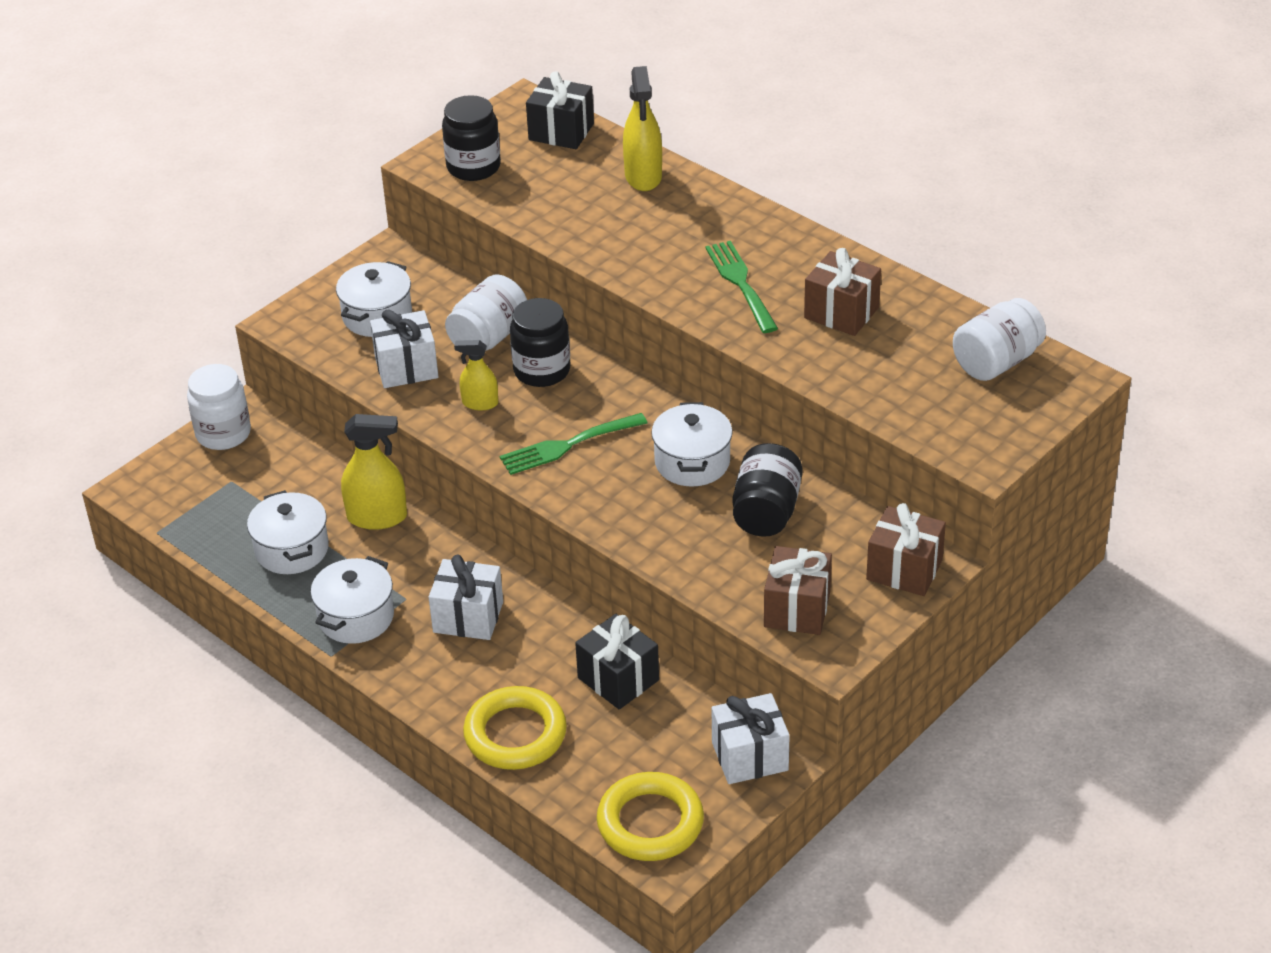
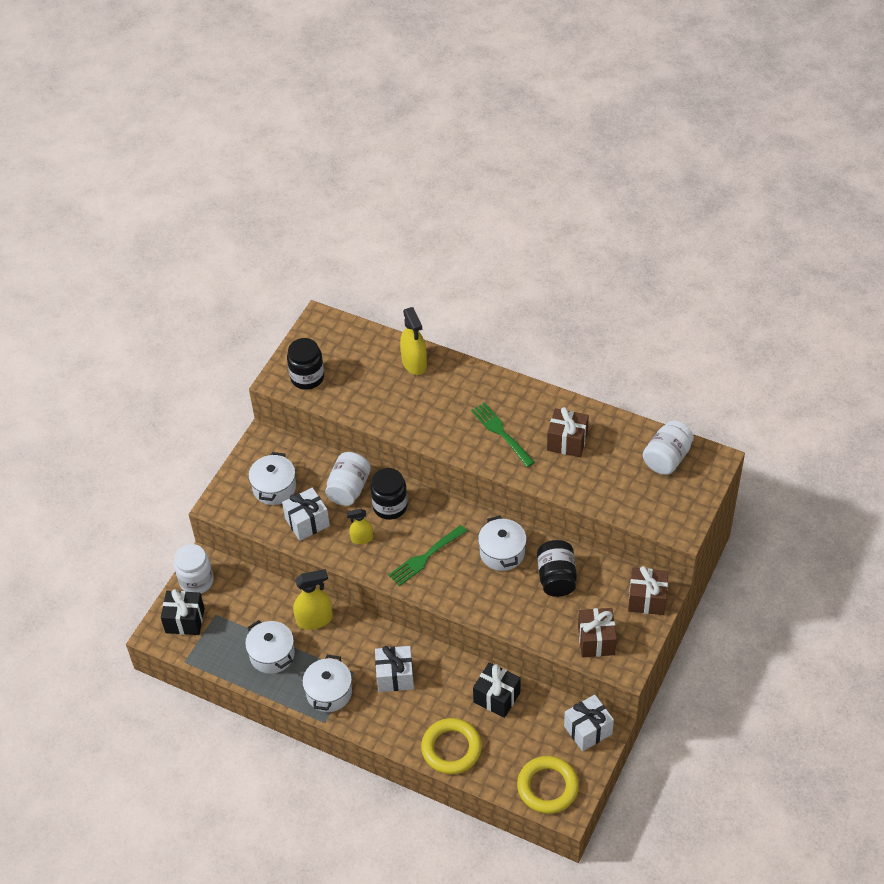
camera: 15 degrees left, 10 degrees up
black gift [526,71,594,149] -> black gift moved to [161,589,205,635]

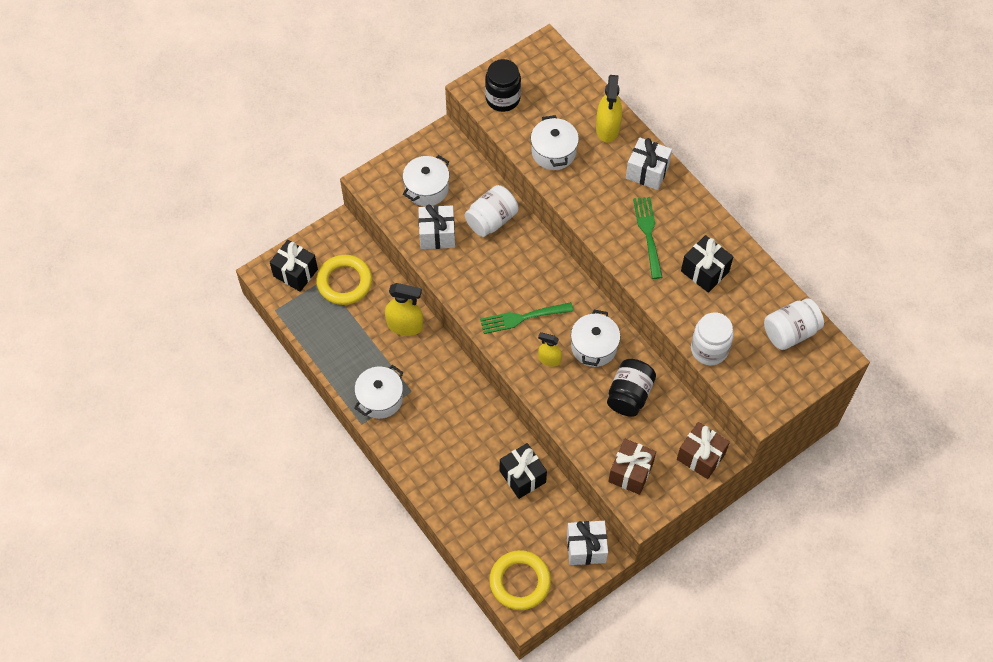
camera: 25 degrees right, 10 degrees up
white jar [174,544,214,594] -> white jar moved to [691,312,734,365]
white pot [245,620,295,674] -> white pot moved to [531,115,579,170]
yellow spray bottle [347,509,373,544] -> yellow spray bottle moved to [538,332,562,367]
black jar [370,468,408,520] -> none
white gift [375,646,414,692] -> white gift moved to [626,138,672,190]
yellow ring [421,718,482,774] -> yellow ring moved to [316,255,372,305]
brown gift [547,407,589,457] -> black gift [681,235,734,293]

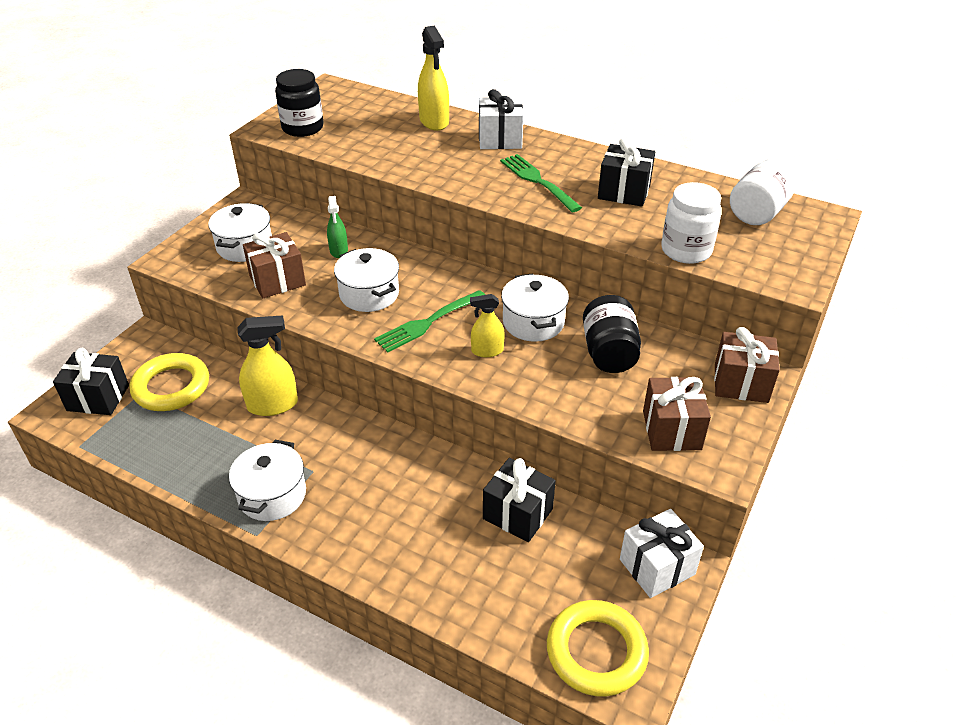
camera: 25 degrees left, 20 degrees down
white gift [418,204,455,249] -> brown gift [243,232,306,298]
white jar [465,185,518,237] -> green spray bottle [327,196,348,258]
white pot [531,115,579,170] -> white pot moved to [334,248,399,312]

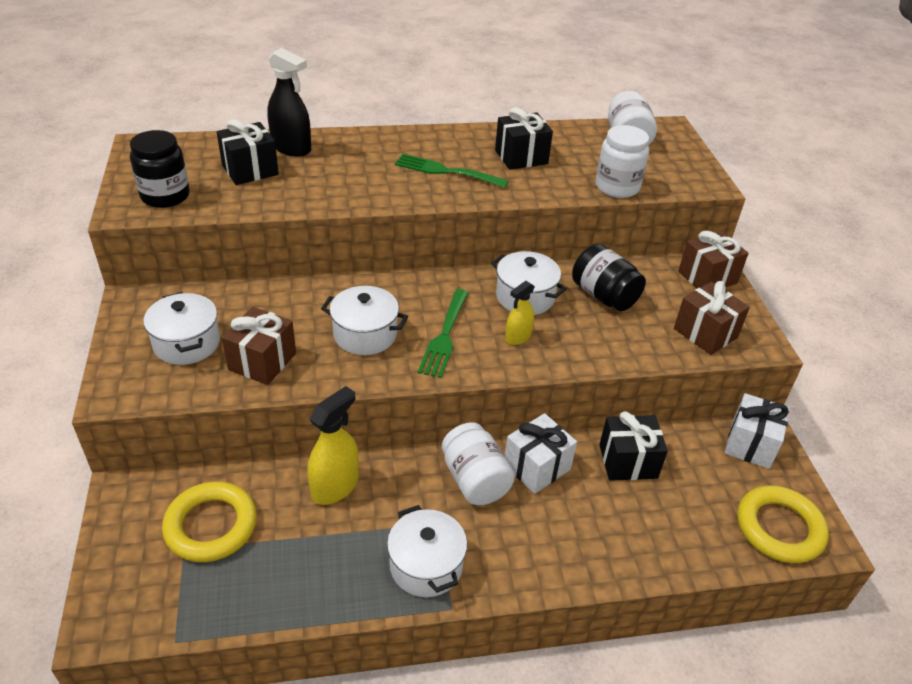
camera: 40 degrees left, 0 degrees up
black gift [53,348,129,415] -> black gift moved to [217,119,279,185]
green spray bottle [327,196,348,258] -> none
yellow spray bottle [418,26,449,131] -> black spray bottle [267,48,311,157]
white gift [479,89,523,149] -> white gift moved to [505,413,577,494]
none -> white jar [442,422,515,505]

